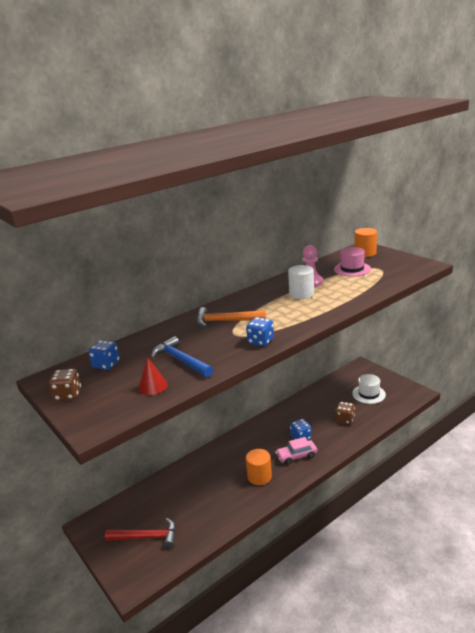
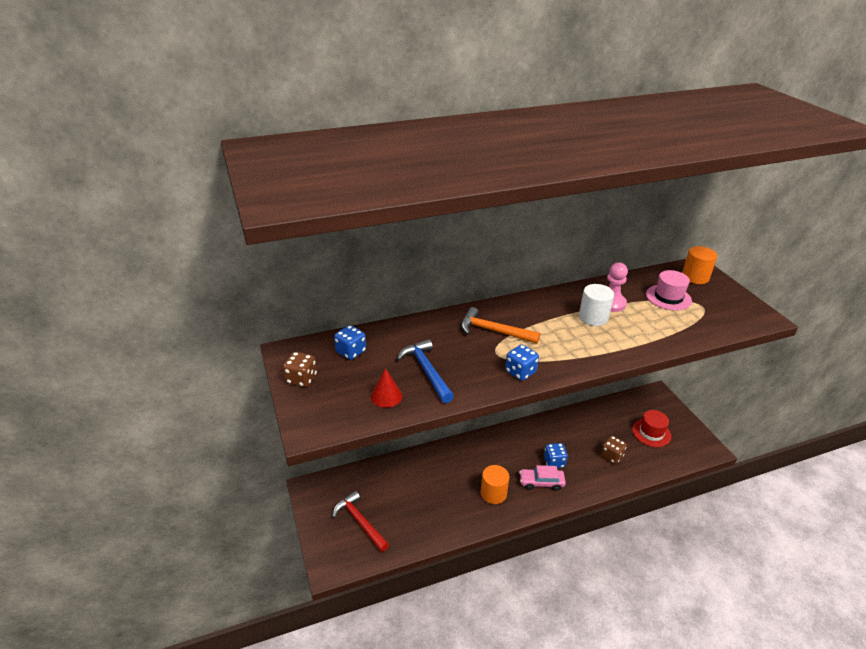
camera: 15 degrees right, 10 degrees up
red hammer [105,518,176,548] -> red hammer turned 150 degrees counterclockwise [333,491,389,552]
white hat [352,374,386,404] -> red hat [632,410,671,447]

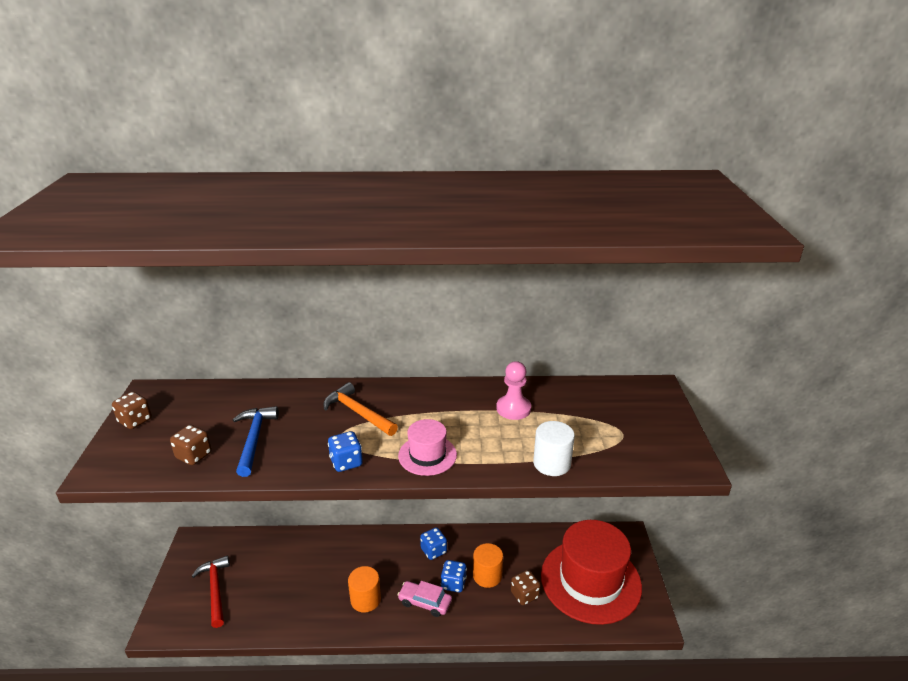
camera: 20 degrees right, 5 degrees down
blue dice [334,325,366,360] -> blue dice moved to [420,527,447,560]
red cone [371,368,402,408] -> brown dice [170,425,212,465]
white cylinder [579,284,614,326] -> white cylinder moved to [533,421,575,476]
red hat [632,410,671,447] -> red hat [541,520,642,625], size x2.12
pink hat [646,270,692,311] -> pink hat moved to [398,419,457,476]
orange cylinder [682,246,717,284] -> orange cylinder moved to [473,543,503,588]

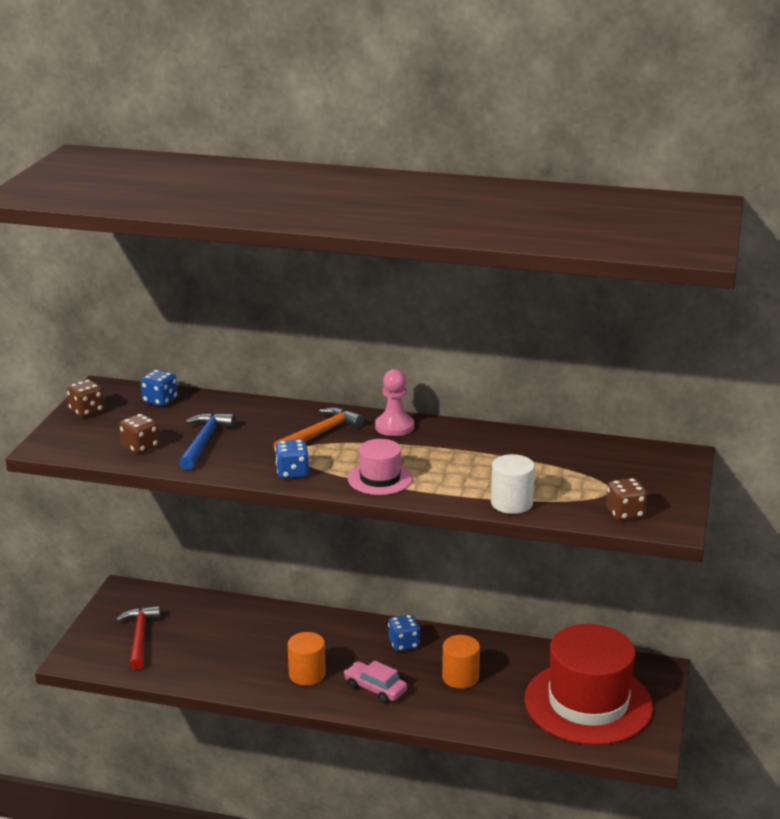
camera: 15 degrees right, 5 degrees down
orange hammer [324,382,398,436] -> orange hammer turned 75 degrees clockwise [273,407,364,450]
blue dice [441,560,467,592] -> blue dice moved to [141,370,177,406]
pink pawn [496,361,531,420] -> pink pawn moved to [375,369,414,436]
brown dice [511,570,541,605] -> brown dice moved to [606,478,647,521]

